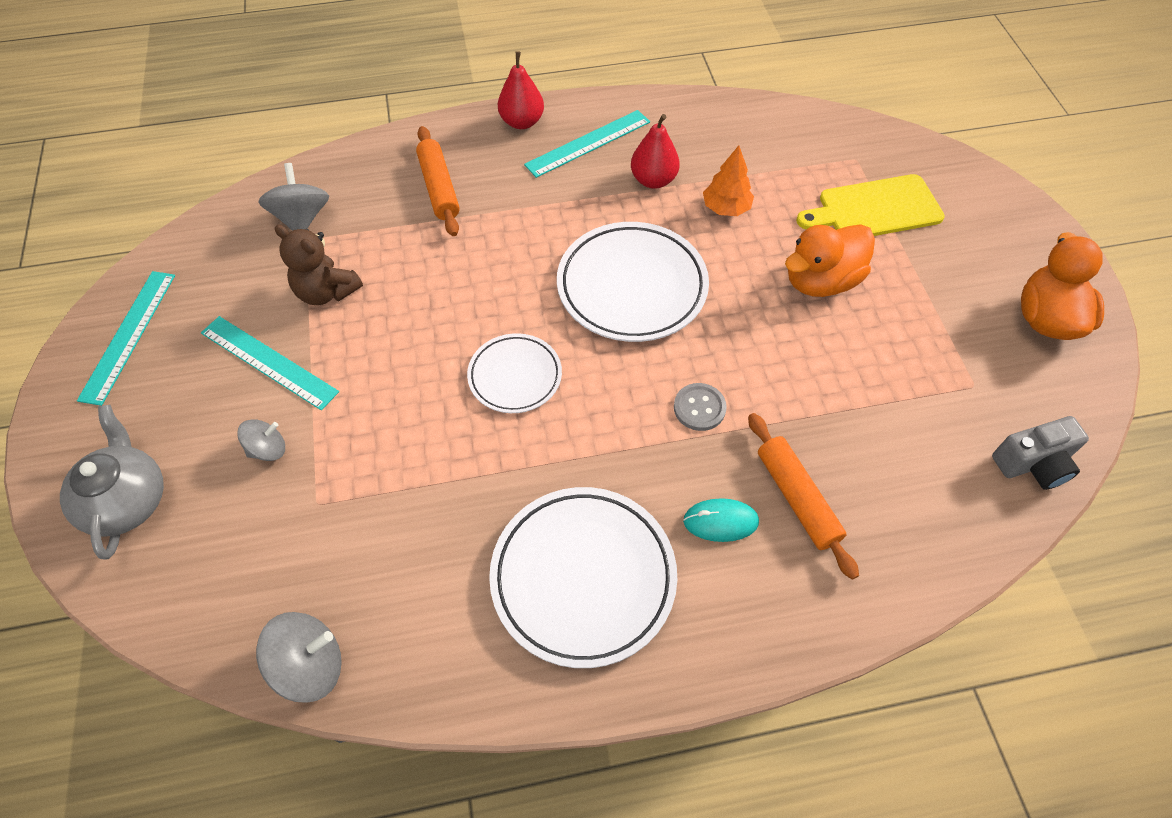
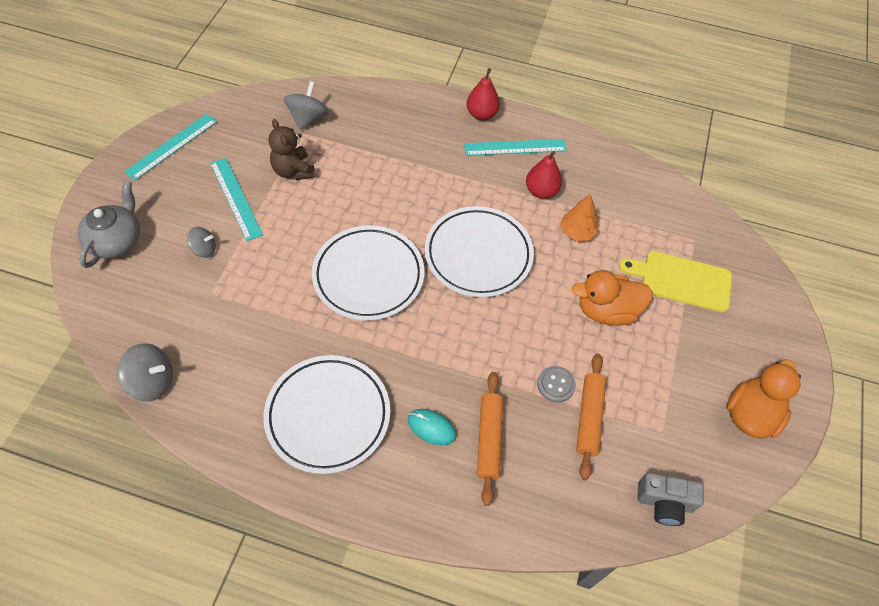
camera: 25 degrees right, 0 degrees up
orange rolling pin [416,126,460,236] -> orange rolling pin moved to [576,353,606,480]
white plate [467,333,562,413] -> white plate [312,226,424,321], size x1.71
grey button [674,383,727,431] -> grey button moved to [537,366,576,403]

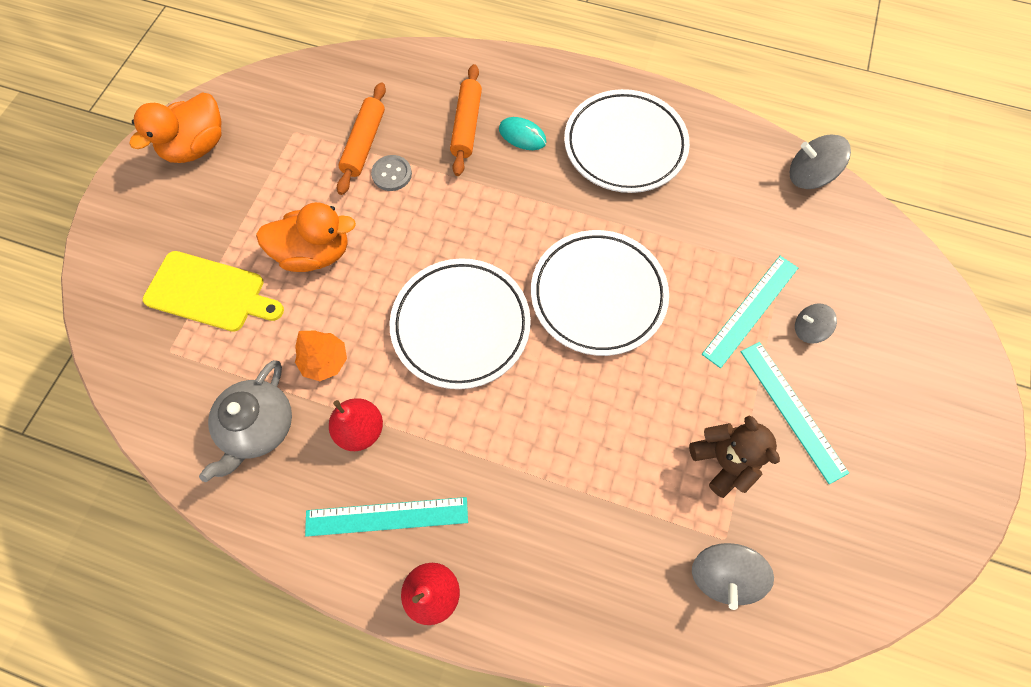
camera: 175 degrees left, 10 degrees up
grey teapot [78,181,140,268] -> grey teapot moved to [199,360,292,482]
turquoise ruler [124,114,217,180] -> turquoise ruler moved to [702,256,798,368]
grey camera [637,473,704,526] -> none

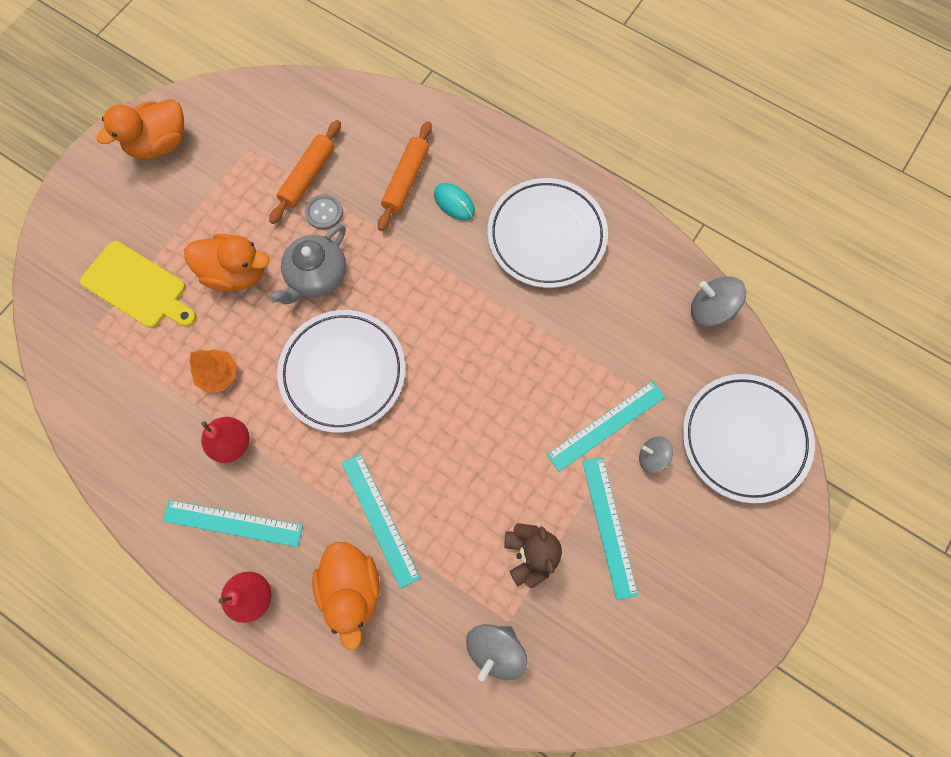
camera: 15 degrees right, 5 degrees up
grey teapot [199,360,292,482] -> grey teapot moved to [270,224,346,304]
white plate [531,230,669,356] -> white plate moved to [682,374,815,503]
none -> orange duck [312,542,380,650]
none -> turquoise ruler [342,453,420,589]

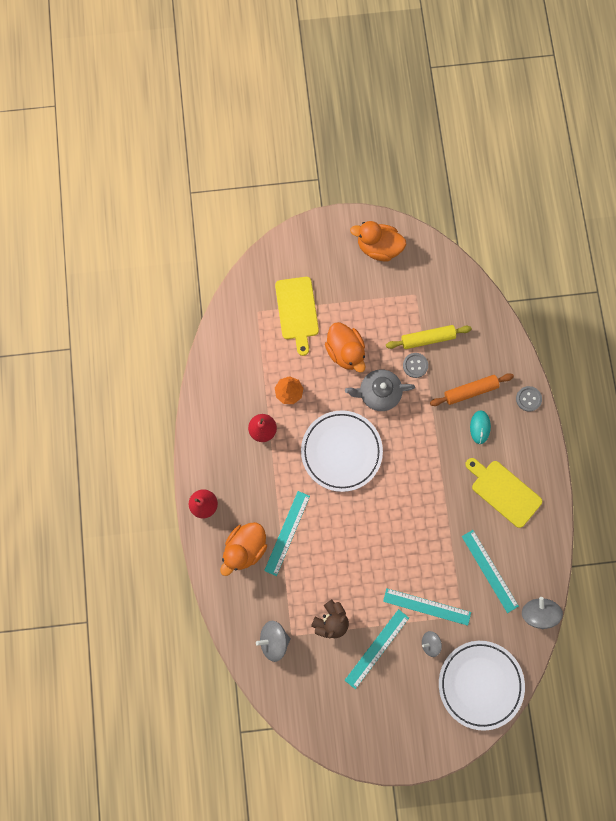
camera: 50 degrees right, 5 degrees up
turquoise ruler [163,500,303,547] -> turquoise ruler moved to [462,530,519,613]
orange rolling pin [269,120,341,224] -> yellow rolling pin [386,325,472,349]
white plate [488,178,608,288] -> yellow cutting board [465,458,542,528]
grey spinning top [639,436,673,473] -> grey spinning top turned 75 degrees counterclockwise [422,631,442,657]
none -> grey button [516,386,542,412]

